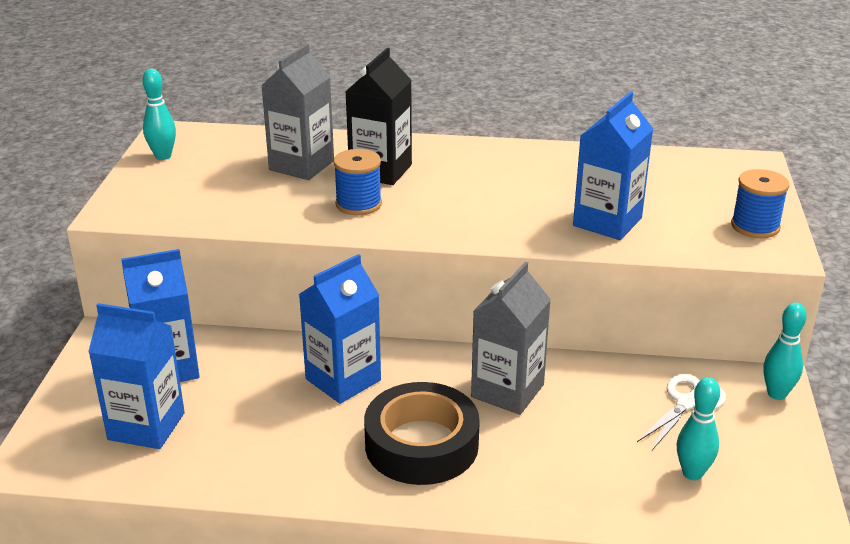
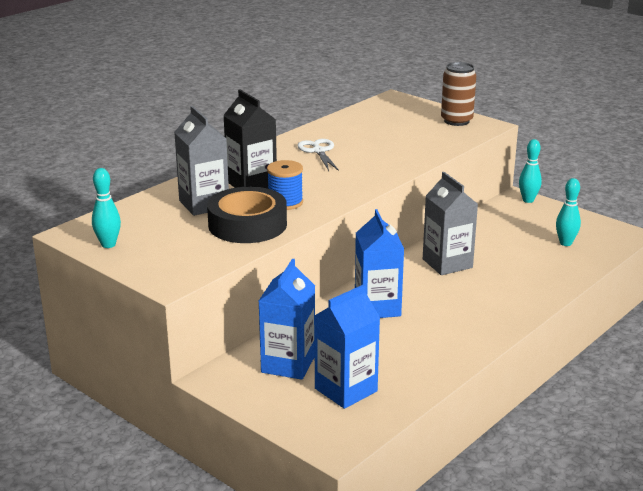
camera: 55 degrees left, 5 degrees down
black tape [364,382,480,485] -> black tape moved to [207,187,287,243]
blue carton [573,92,653,240] -> none
white scissors [637,374,726,450] -> white scissors moved to [297,139,339,171]
blue spool [731,169,789,238] -> brown can [441,62,476,126]

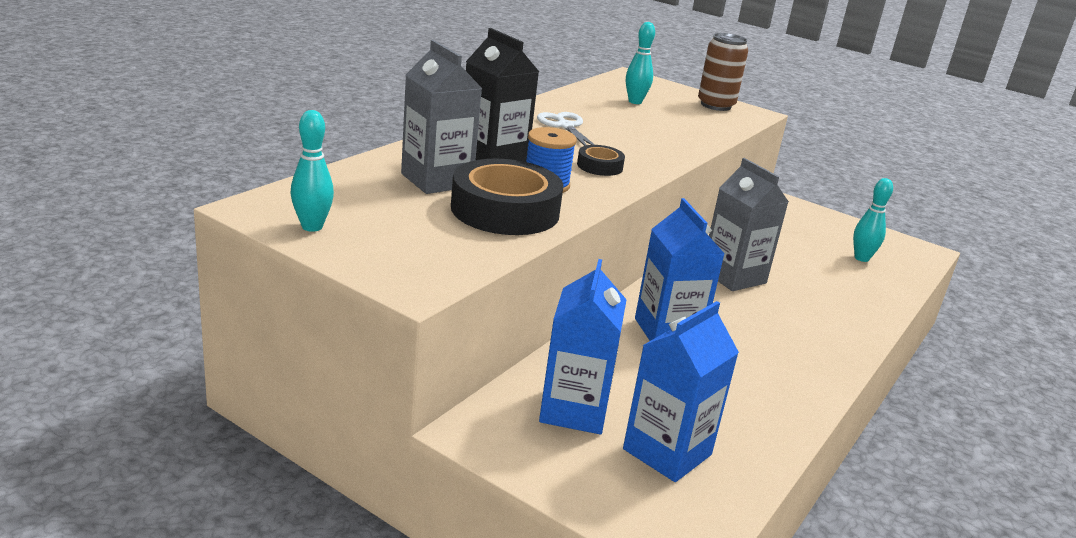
camera: 10 degrees left, 0 degrees up
turquoise bowling pin [519,139,542,203] -> turquoise bowling pin moved to [626,22,655,104]
none -> black tape [577,145,625,176]

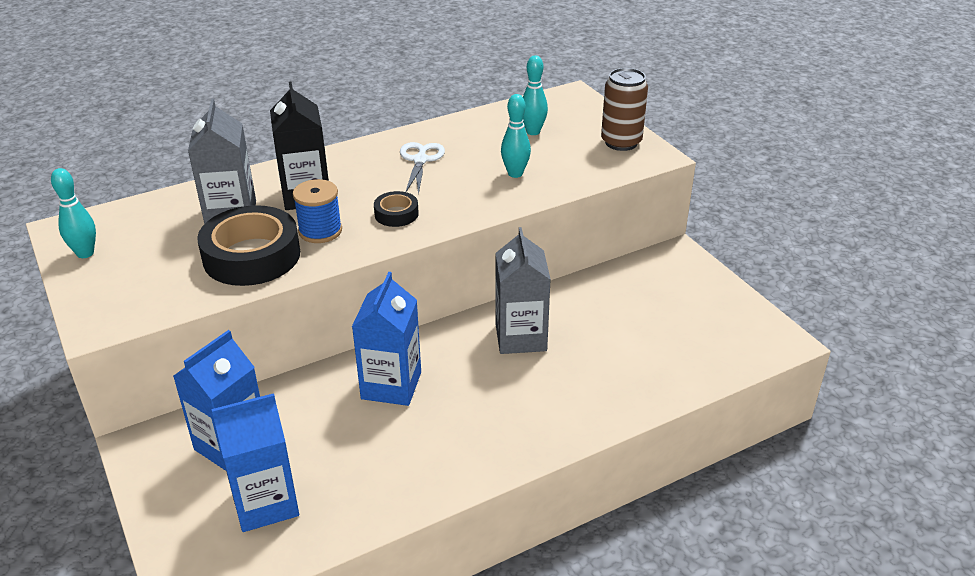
camera: 30 degrees right, 10 degrees up
turquoise bowling pin [853,178,893,262] -> turquoise bowling pin moved to [501,94,531,178]

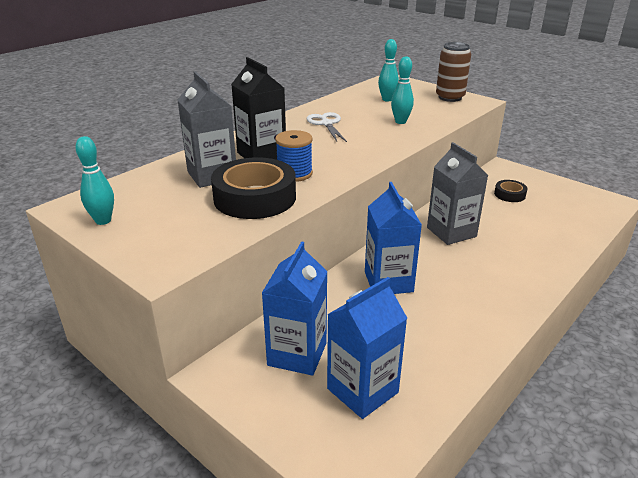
camera: 20 degrees left, 5 degrees down
black tape [374,191,419,227] -> black tape moved to [494,180,527,202]

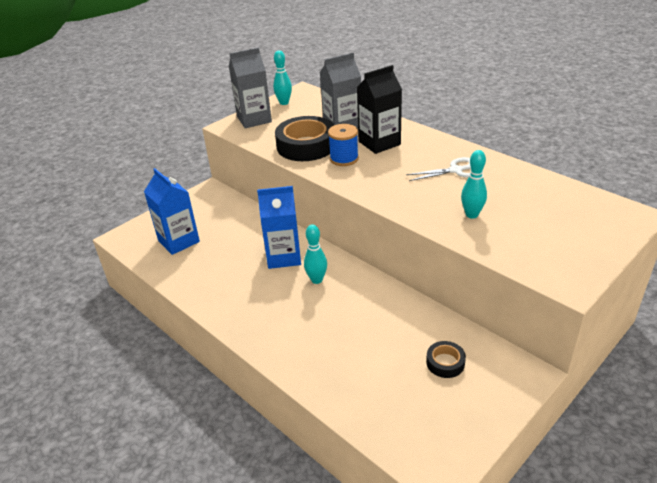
camera: 95 degrees right, 5 degrees up
blue carton [262,241,328,376] -> none
turquoise bowling pin [378,39,399,102] -> turquoise bowling pin moved to [304,224,327,284]
grey carton [427,142,488,245] -> grey carton moved to [229,47,272,128]
brown can [436,42,471,102] -> none

